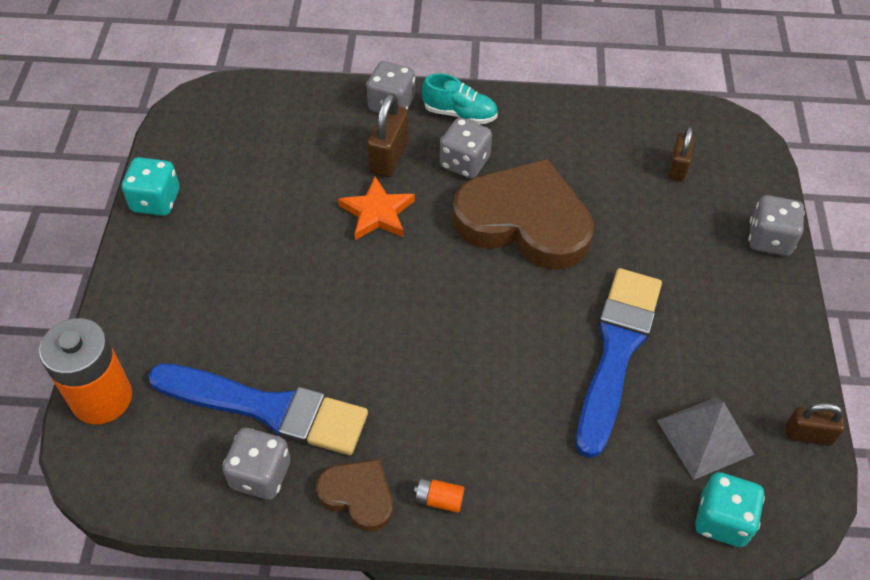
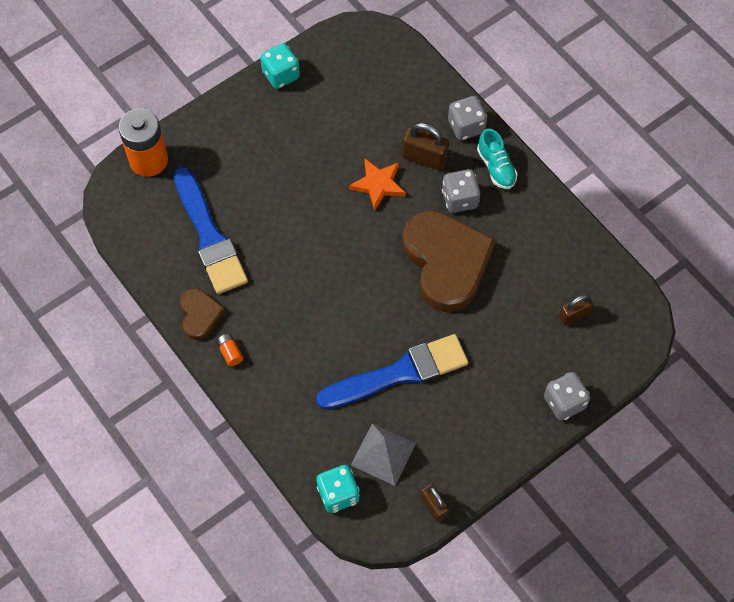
camera: 50 degrees right, 10 degrees up
grey dice [222,428,291,500] -> none
brown padlock [367,93,409,178] -> brown padlock turned 45 degrees clockwise [402,123,449,170]

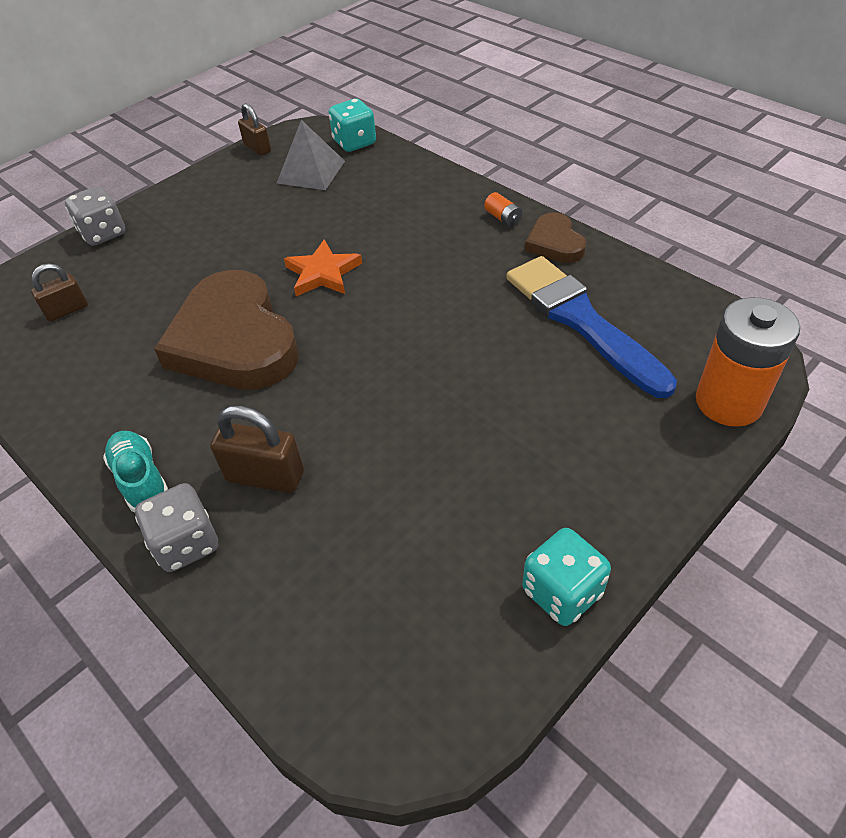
camera: 175 degrees right, 15 degrees down
blue brush [316,334,468,409] -> none
orange star [349,159,406,211] -> orange star moved to [284,239,362,296]
grey dice [442,169,480,213] -> none

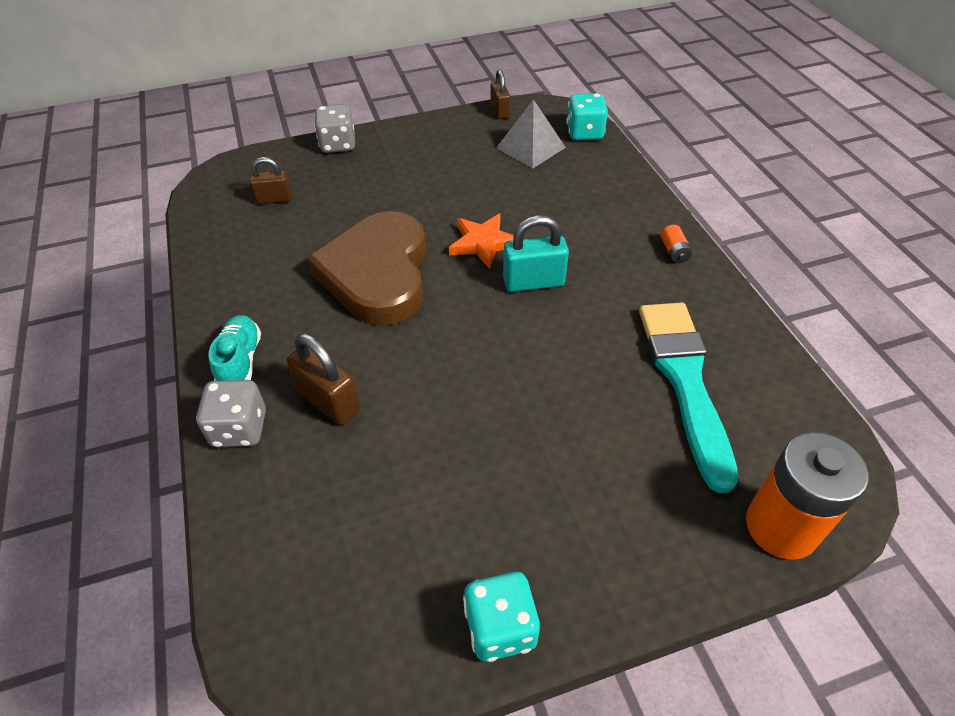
camera: 25 degrees right, 0 degrees up
blue brush [506,256,677,398] -> turquoise brush [639,302,738,493]
brown heart [525,212,586,263] -> none
none -> turquoise padlock [503,215,569,292]

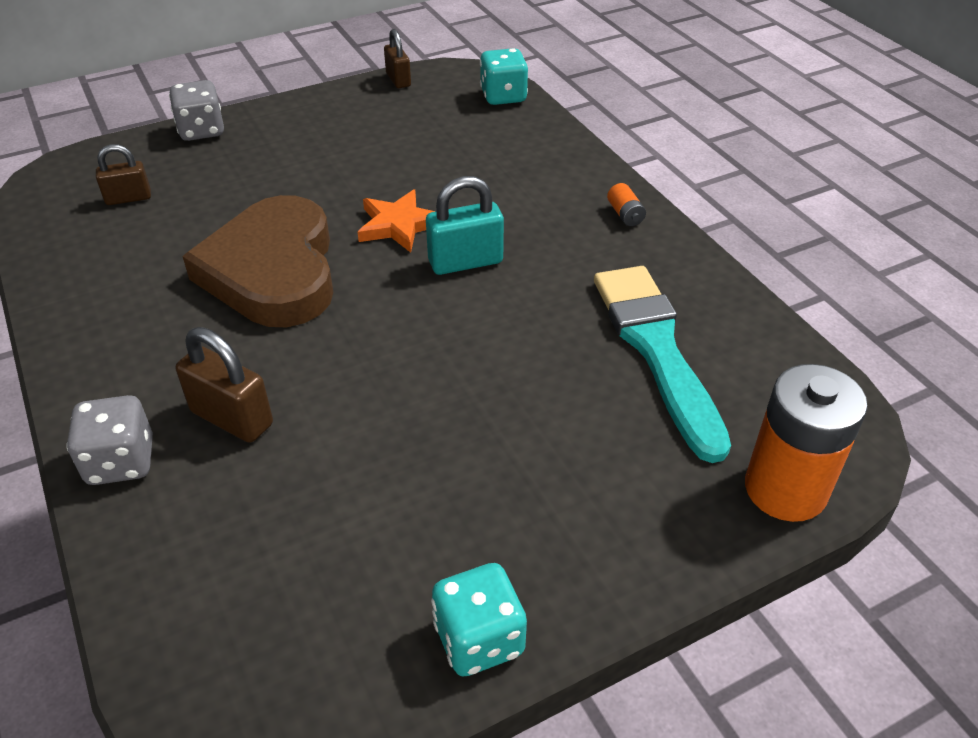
camera: 10 degrees left, 5 degrees down
turquoise shoe [209,315,261,381] -> none
grey pyramid [496,99,566,169] -> none

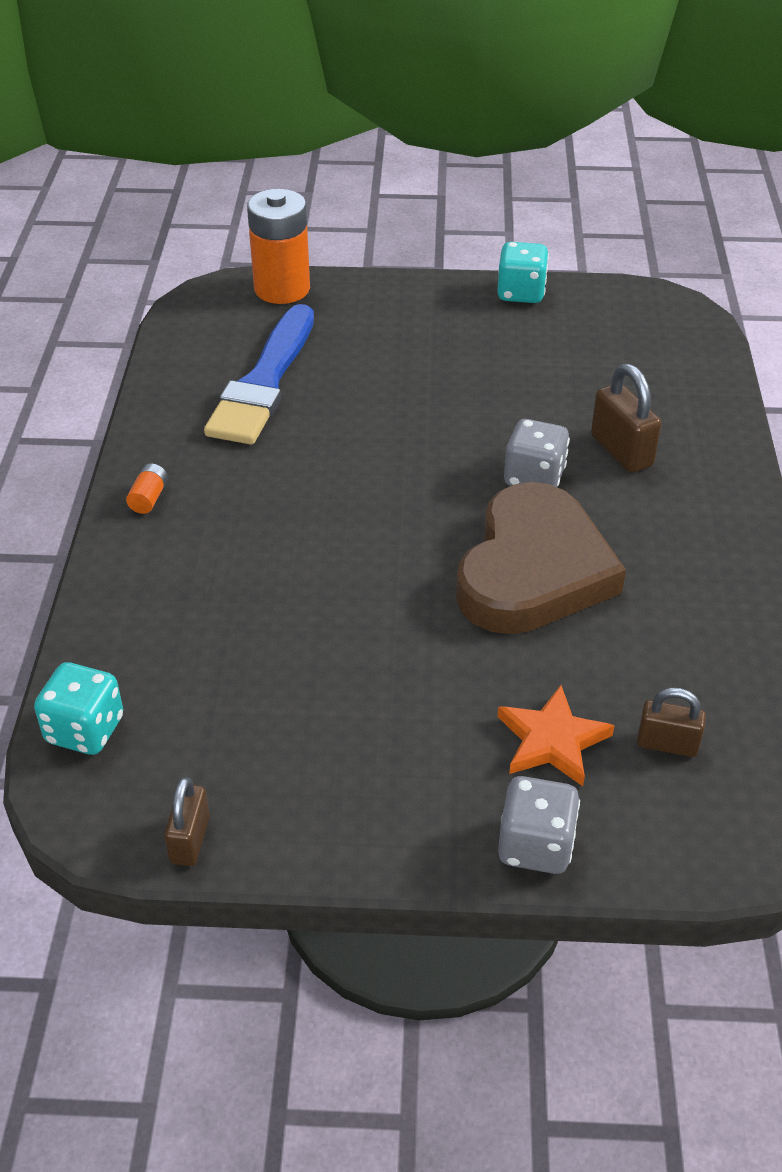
camera: 150 degrees left, 0 degrees up
grey dice [66,395,153,485] -> grey dice moved to [504,419,570,487]
orange star [358,189,435,253] -> orange star moved to [497,685,615,786]
turquoise padlock [426,176,504,275] -> none
turquoise brush [594,266,731,463] -> blue brush [204,304,314,445]

